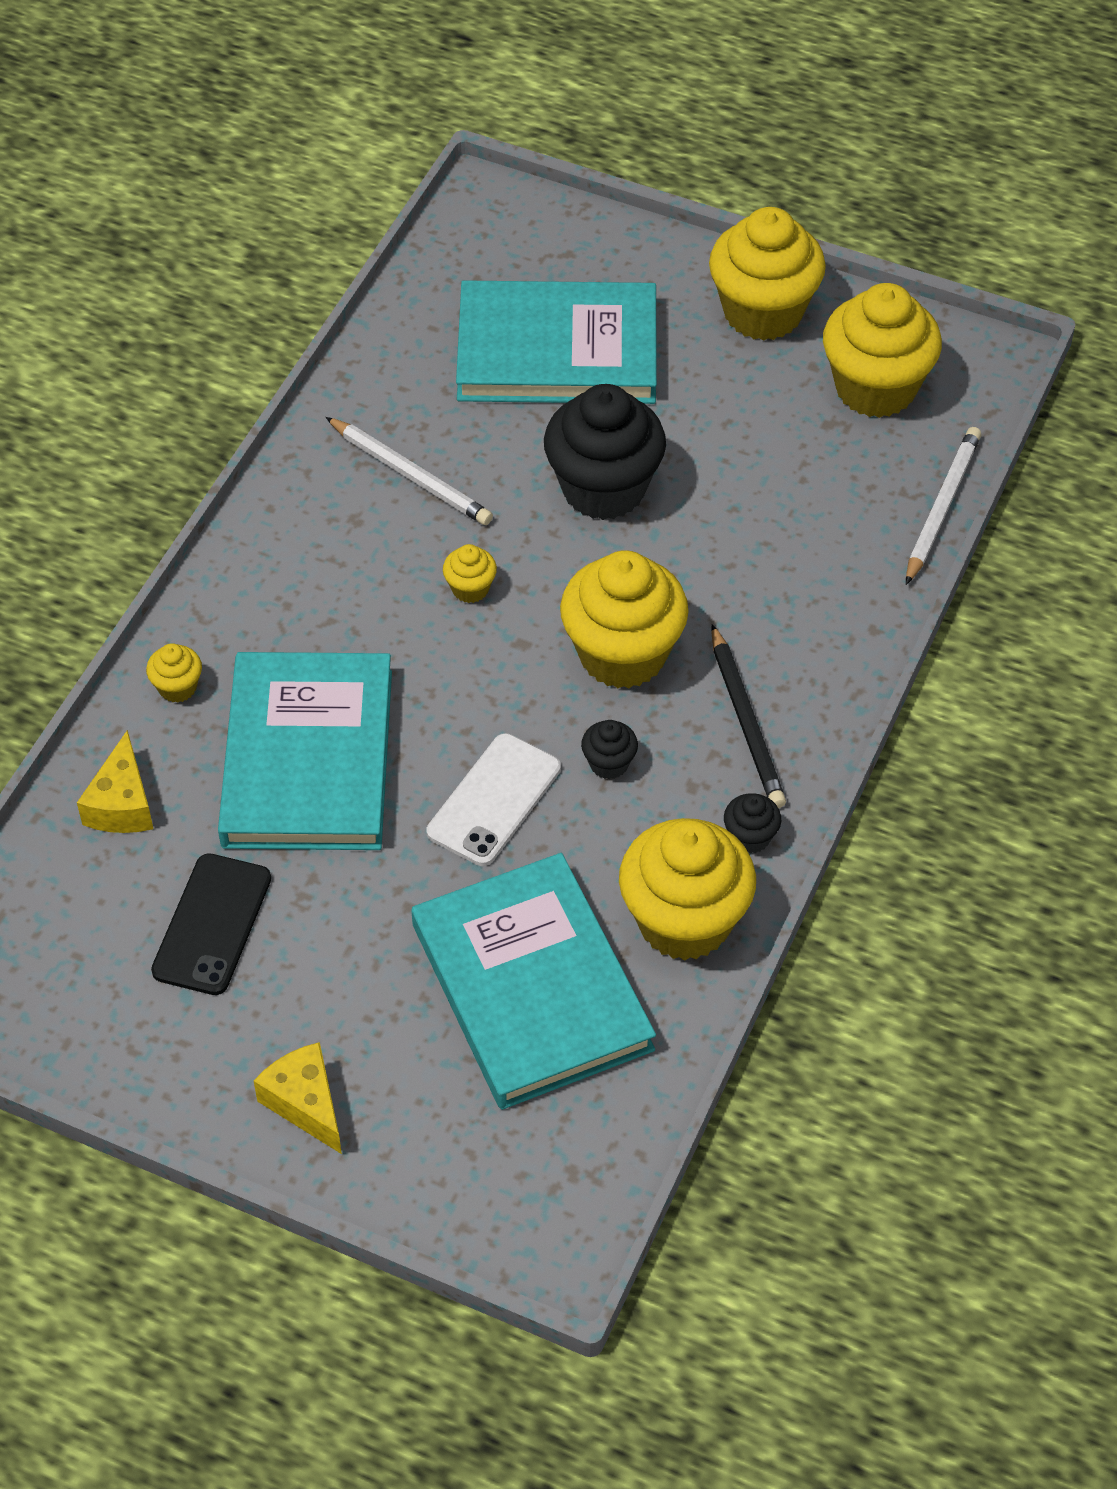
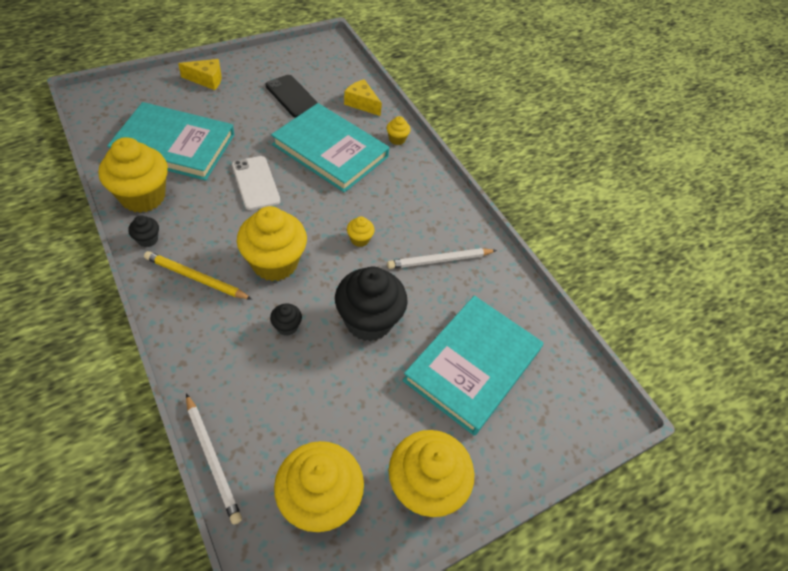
camera: 120 degrees right, 0 degrees up
black cupcake [581,720,638,779] -> black cupcake moved to [270,303,302,336]
black pencil [711,624,786,808] -> yellow pencil [144,251,253,300]

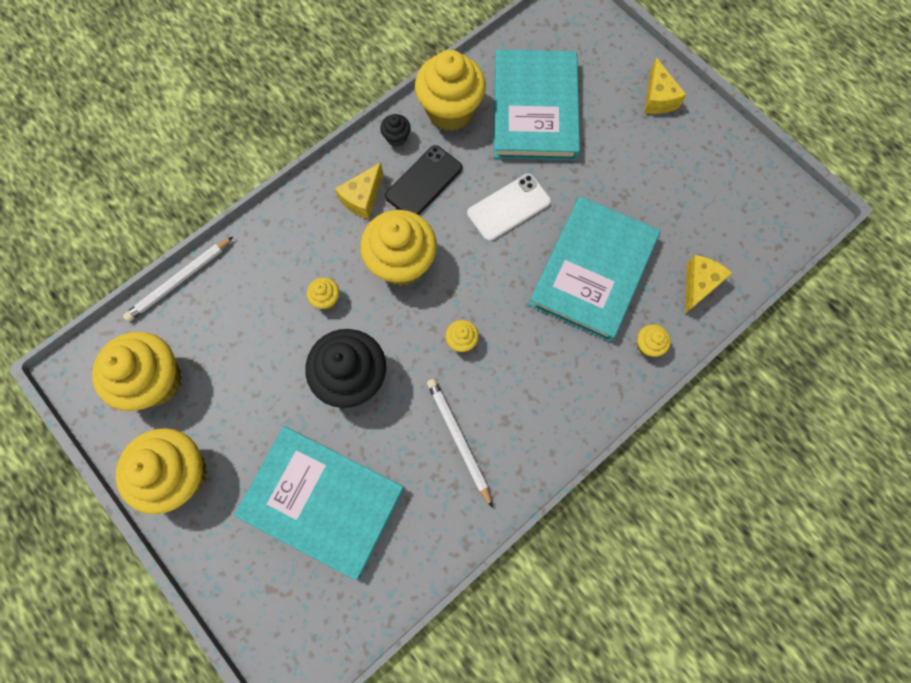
camera: 85 degrees right, 20 degrees up
yellow pencil [144,251,253,300] -> yellow cheese [335,163,383,219]
black phone [266,75,318,118] -> black phone moved to [385,145,462,215]
black cupcake [270,303,302,336] -> yellow cupcake [307,277,339,309]

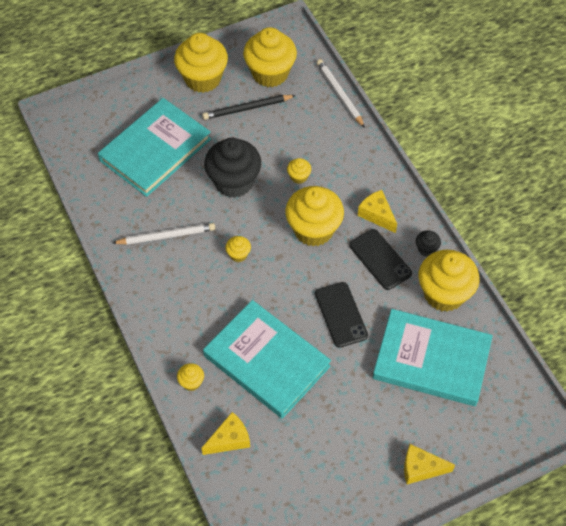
camera: 105 degrees right, 15 degrees down
white phone [467,174,551,241] -> black phone [315,282,368,348]
yellow cheese [685,255,732,314] -> yellow cheese turned 75 degrees counterclockwise [201,412,250,455]
none -> black pencil [202,95,296,120]

